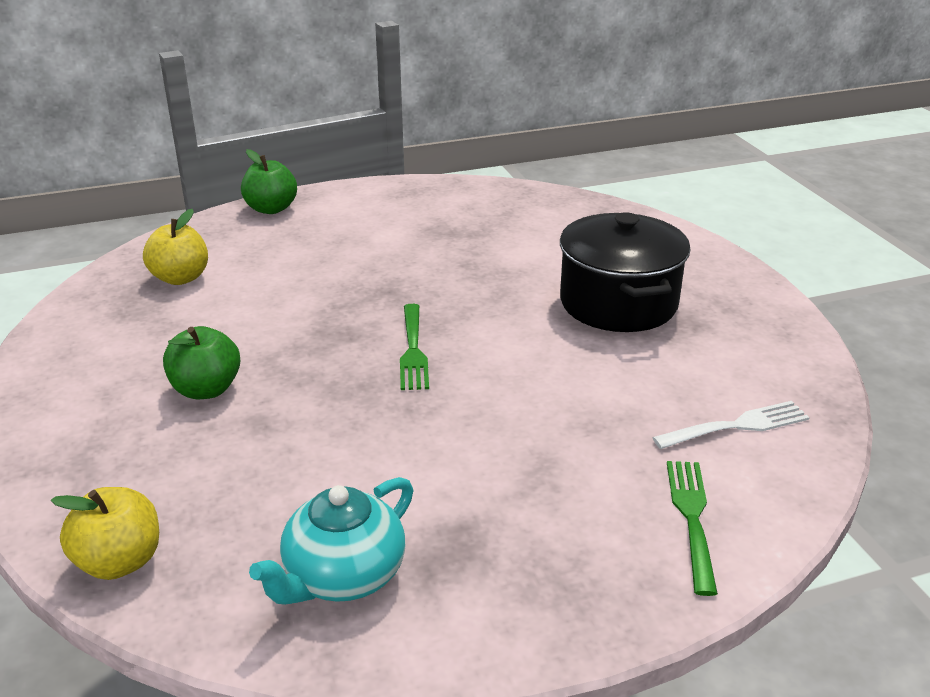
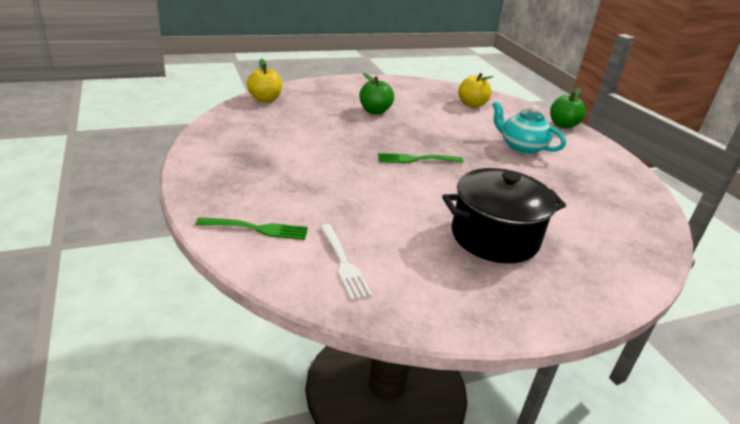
camera: 85 degrees right, 0 degrees up
turquoise teapot [249,477,414,605] -> turquoise teapot moved to [492,101,566,154]

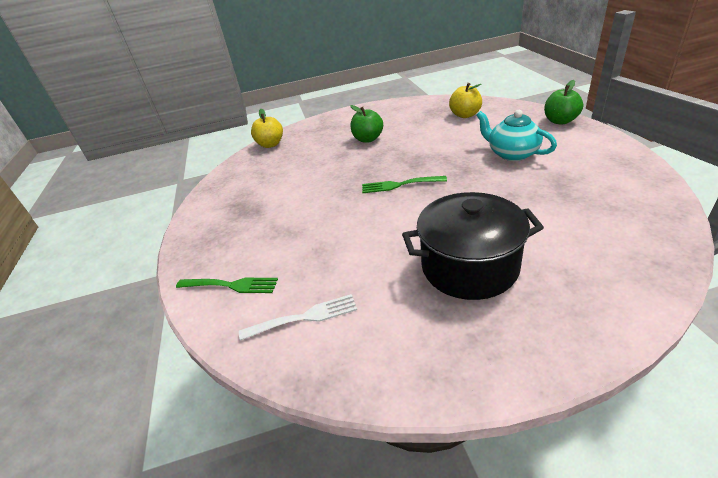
camera: 15 degrees right, 5 degrees up
white fork [319,224,373,300] -> white fork turned 90 degrees counterclockwise [239,294,357,340]

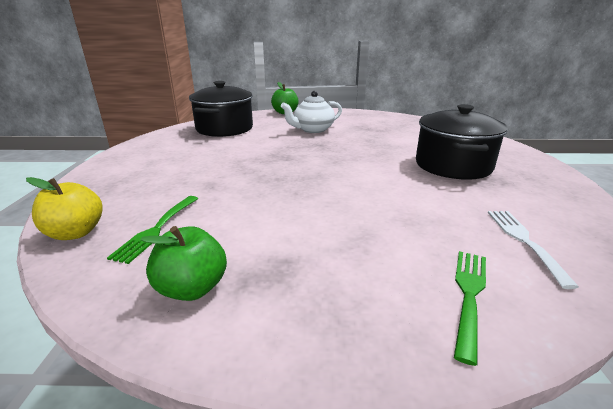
camera: 80 degrees left, 10 degrees down
green apple [350,105,383,142] -> green apple moved to [140,226,227,301]
green fork [362,176,447,193] -> green fork moved to [107,196,198,264]
yellow apple [449,83,482,118] -> black pot [189,81,253,137]
turquoise teapot [476,110,557,161] -> white teapot [281,91,342,133]

